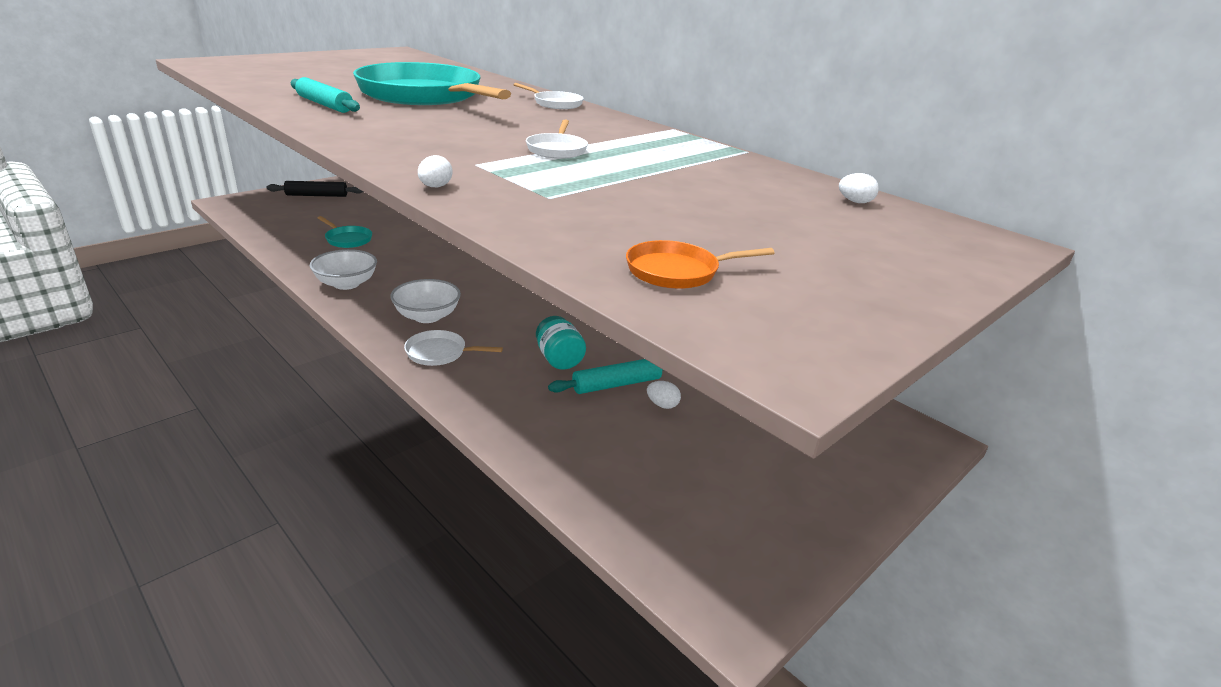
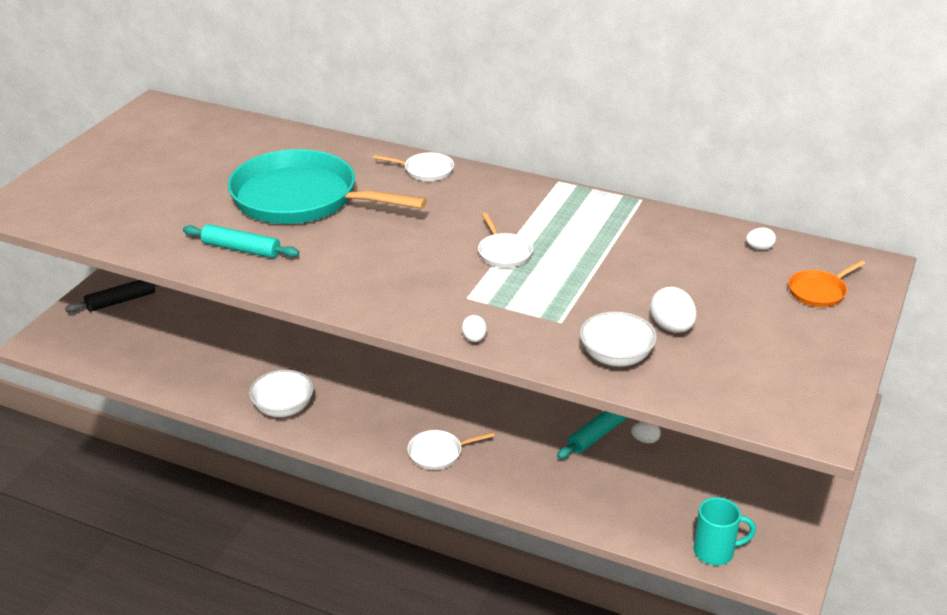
camera: 20 degrees left, 5 degrees up
turquoise pan [318,216,372,248] -> none
white bowl [390,279,461,323] -> white bowl moved to [580,311,657,367]
turquoise jar [536,316,586,370] -> none
orange pan [626,240,774,289] -> orange pan moved to [788,260,865,307]
none -> white egg [650,287,697,333]
none -> turquoise mug [693,497,756,565]

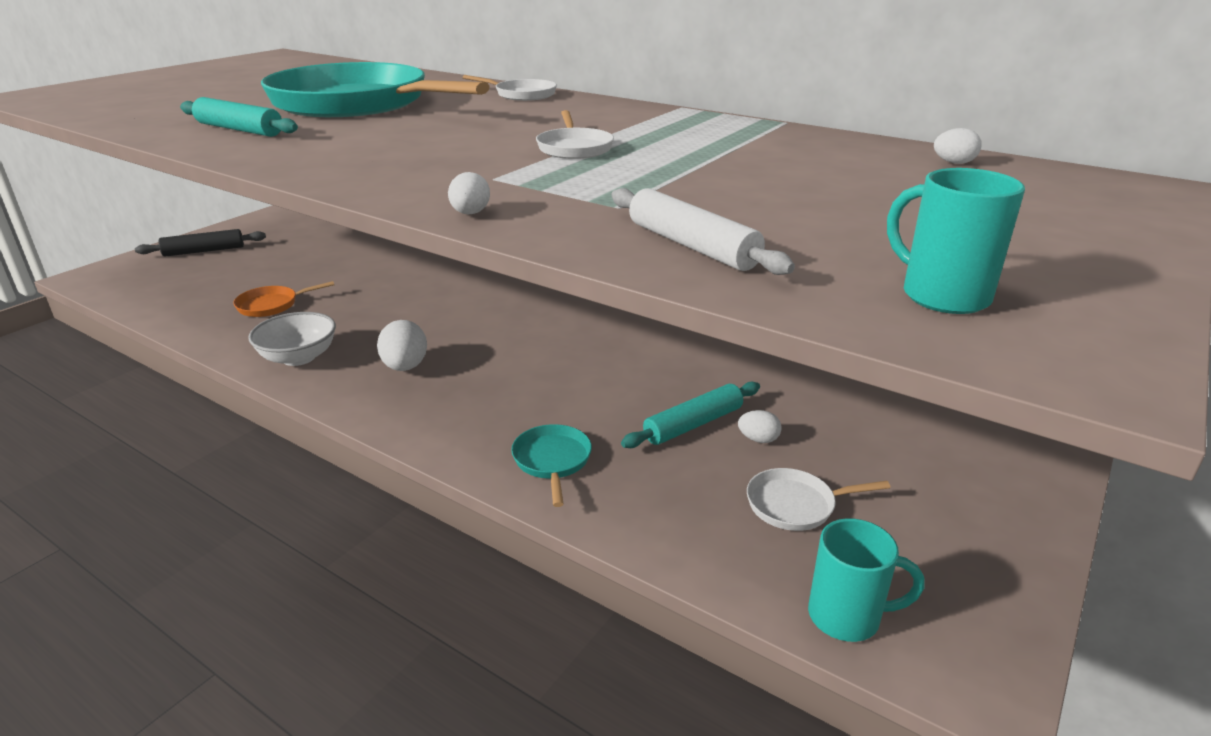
camera: 10 degrees right, 5 degrees down
white pan [407,430,495,470] -> white pan moved to [747,468,891,531]
white bowl [580,311,657,367] -> white rolling pin [611,188,795,275]
white egg [650,287,697,333] -> white egg moved to [377,320,427,371]
orange pan [788,260,865,307] -> orange pan moved to [233,281,334,317]
none -> turquoise pan [511,424,592,507]
none -> turquoise mug [887,168,1025,314]

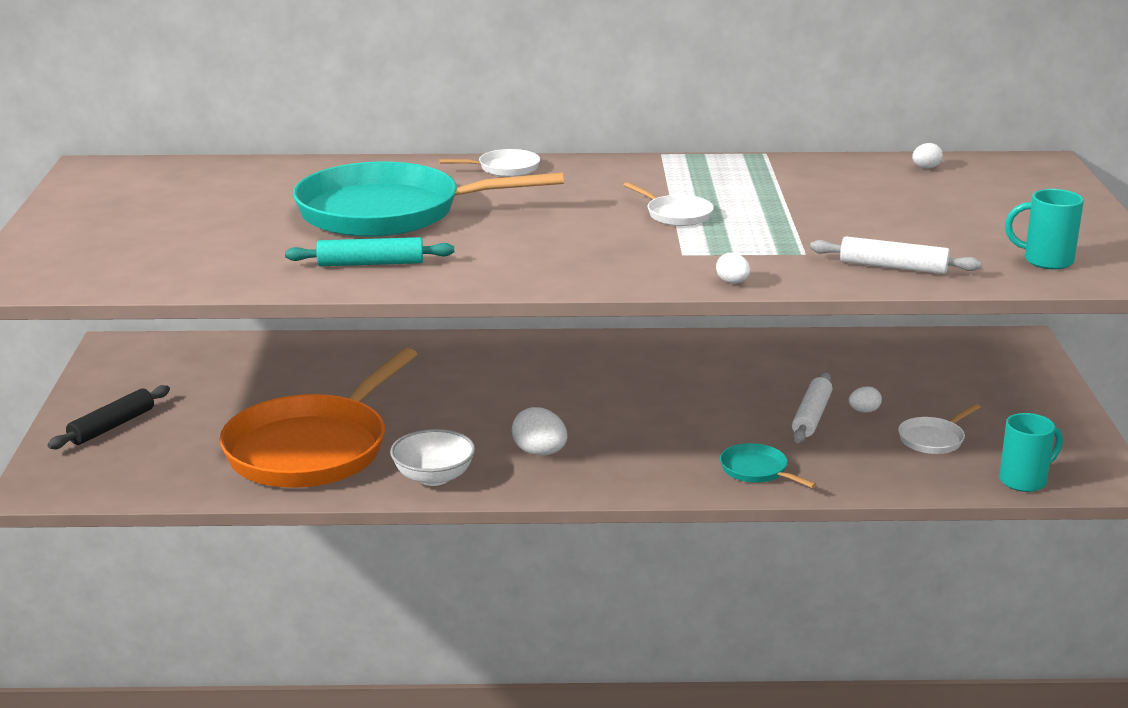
camera: 35 degrees left, 5 degrees down
orange pan [233,281,334,317] -> orange pan [219,348,418,488], size x2.46
turquoise rolling pin [621,381,760,448] -> white rolling pin [792,372,832,443]

